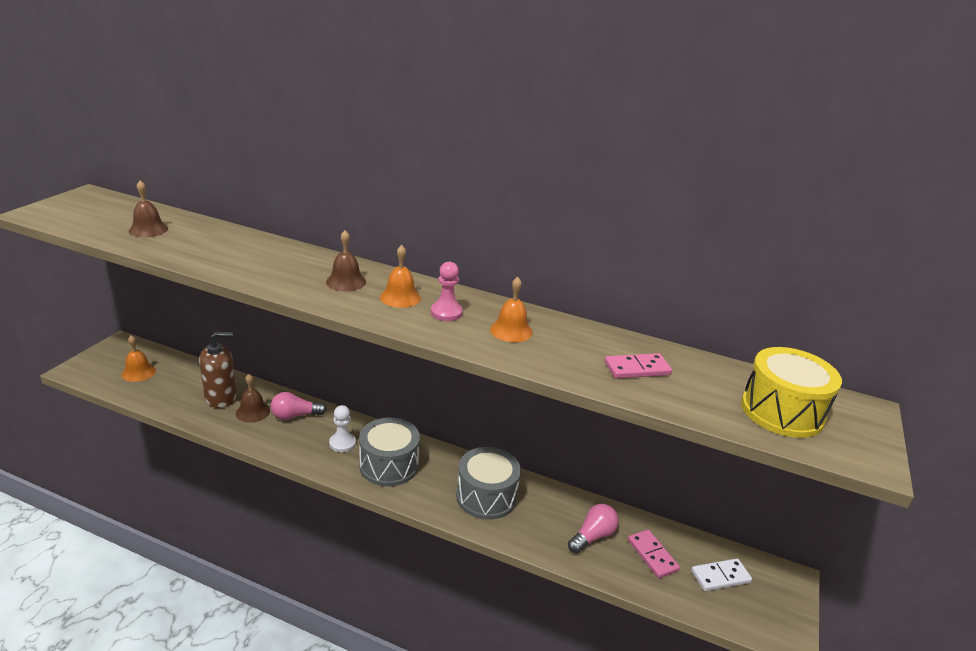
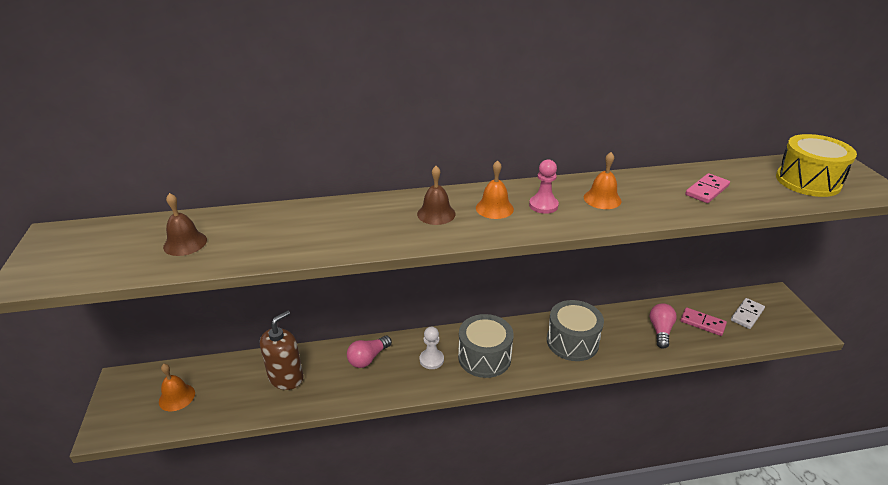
camera: 30 degrees left, 5 degrees up
brown bell [236,374,270,423] -> none

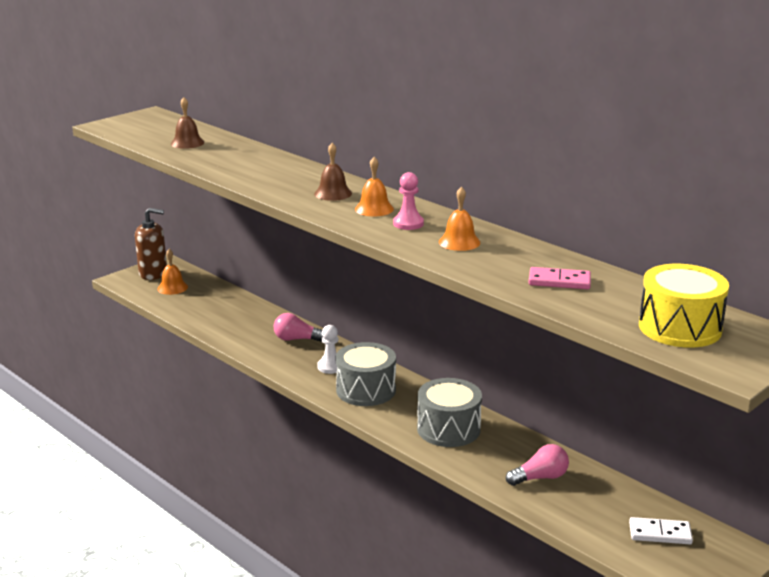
camera: 55 degrees right, 10 degrees down
brown soap dispenser [260,310,304,390] -> brown soap dispenser moved to [135,208,167,280]
pink domino [680,307,727,336] -> none

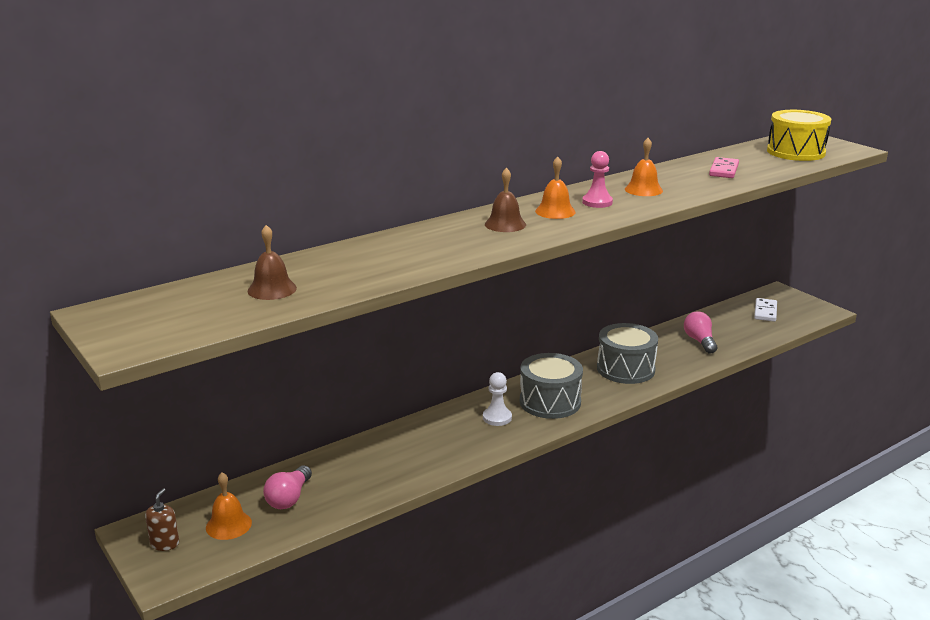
camera: 80 degrees left, 0 degrees up
brown soap dispenser [135,208,167,280] -> brown soap dispenser [145,488,179,551], size x0.54
pink light bulb [274,313,323,342] -> pink light bulb moved to [263,465,312,509]

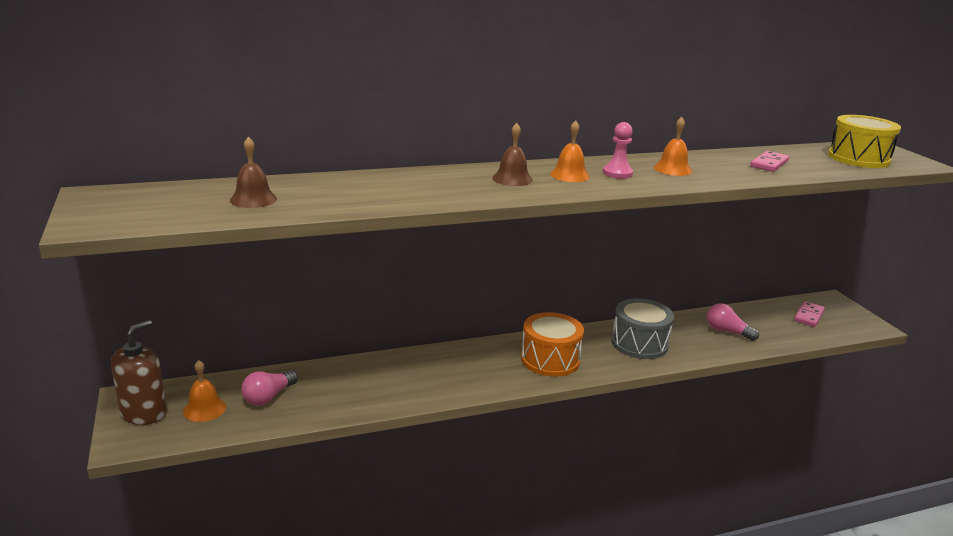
camera: 15 degrees right, 0 degrees up
brown soap dispenser [145,488,179,551] -> brown soap dispenser [111,320,167,425], size x1.85
white pawn [483,372,512,426] -> none
grey drum [520,353,583,419] -> orange drum [521,312,584,377]
pink light bulb [684,311,717,354] -> pink light bulb turned 60 degrees counterclockwise [707,303,759,341]
white domino [754,298,777,322] -> pink domino [794,301,825,327]

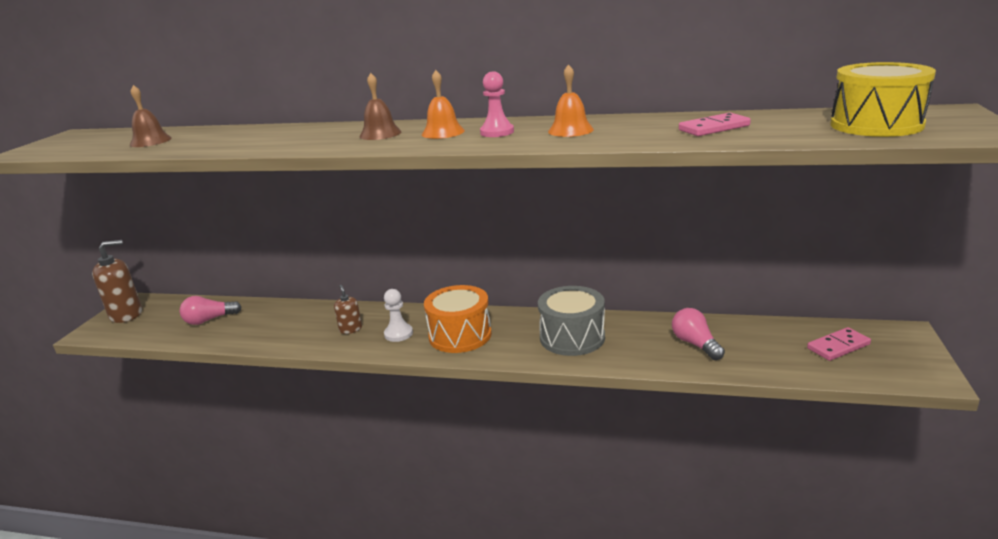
camera: 35 degrees right, 0 degrees up
orange bell [183,360,226,422] -> none
none -> brown soap dispenser [334,285,362,334]
none -> white pawn [384,289,413,342]

